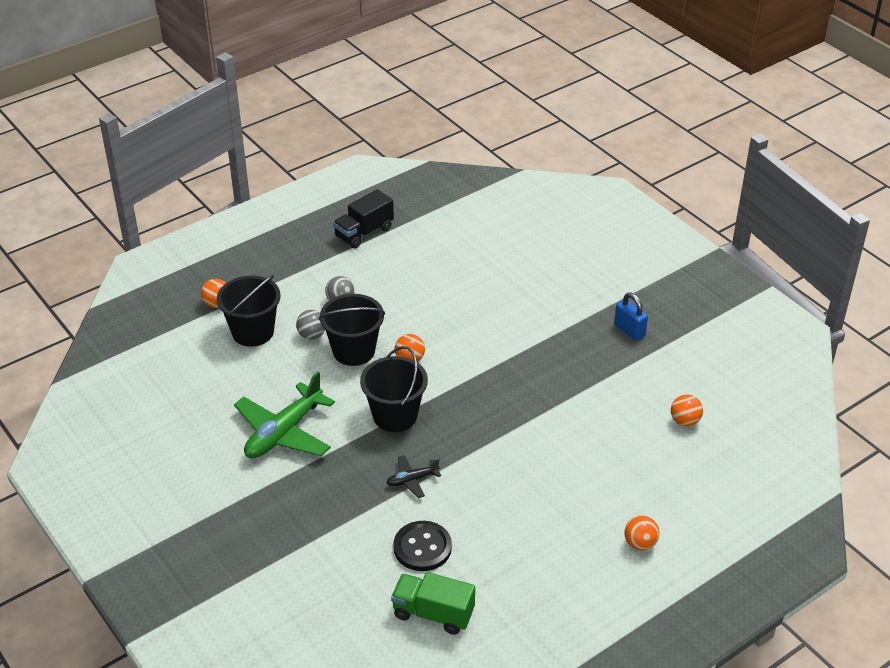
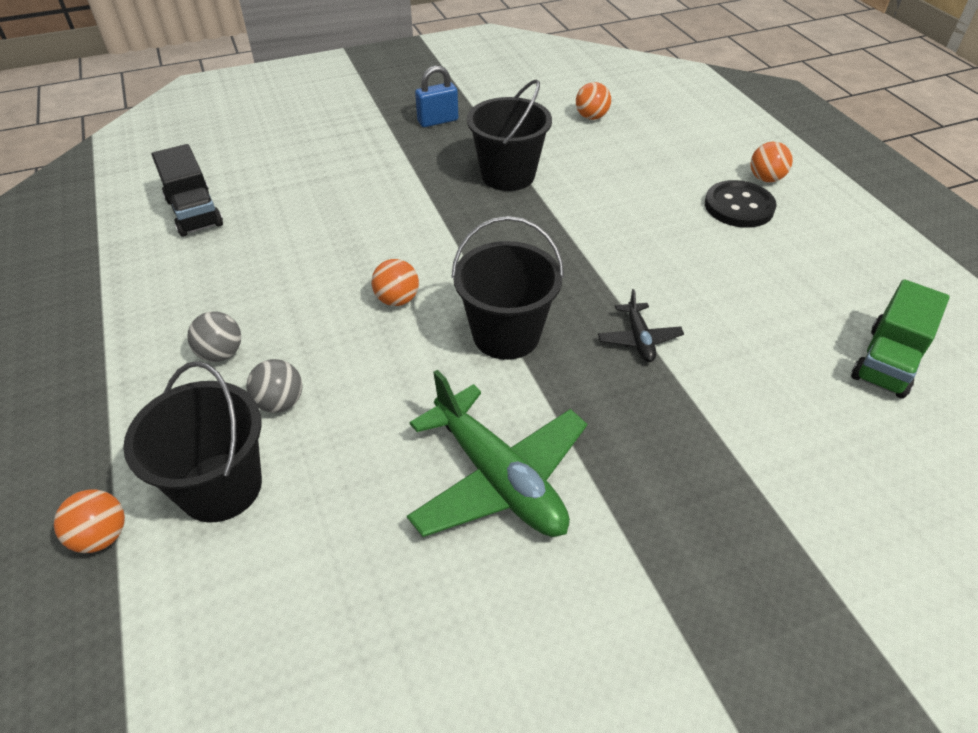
camera: 75 degrees left, 5 degrees up
black bucket [319,294,385,366] -> black bucket moved to [467,79,552,191]
black truck [333,189,394,248] -> black truck moved to [152,144,223,237]
black button [393,521,452,571] -> black button moved to [705,180,777,228]

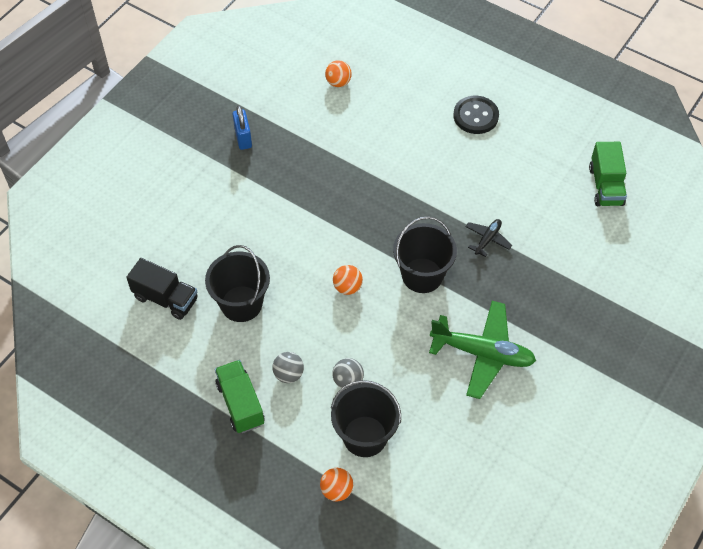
camera: 35 degrees left, 10 degrees up
blue padlock [415,66,458,127] -> blue padlock turned 45 degrees counterclockwise [232,106,252,150]
black bucket [467,79,552,191] -> black bucket moved to [205,245,270,322]
black plane [598,289,684,362] -> black plane turned 105 degrees counterclockwise [465,219,512,257]
orange ball [750,142,793,182] -> none
none -> green truck [215,360,265,433]

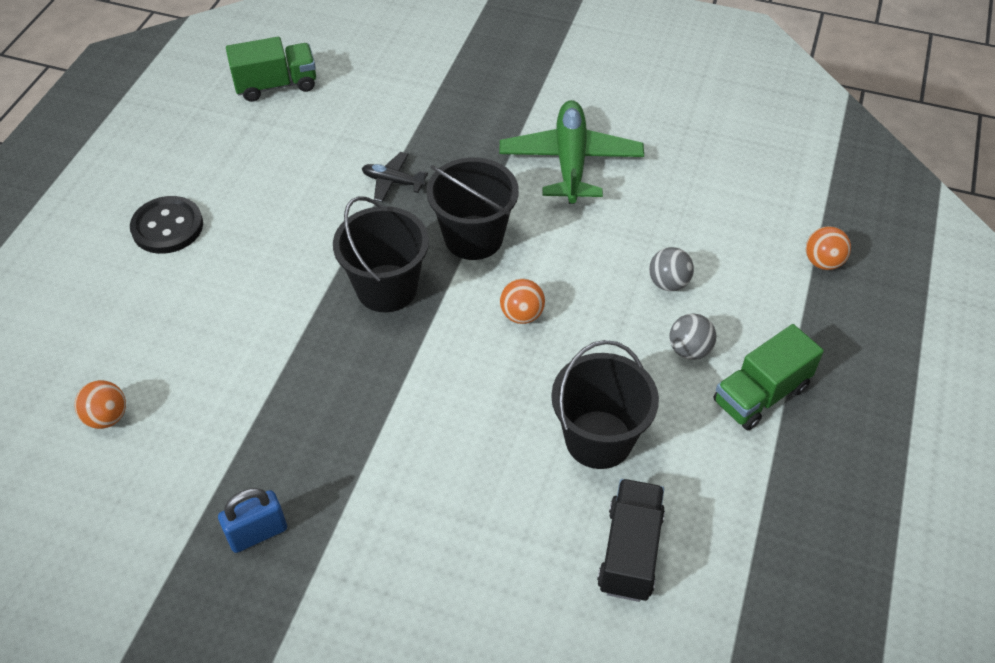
camera: 105 degrees left, 5 degrees down
black bucket [331,380,401,457] -> black bucket moved to [333,196,429,313]

